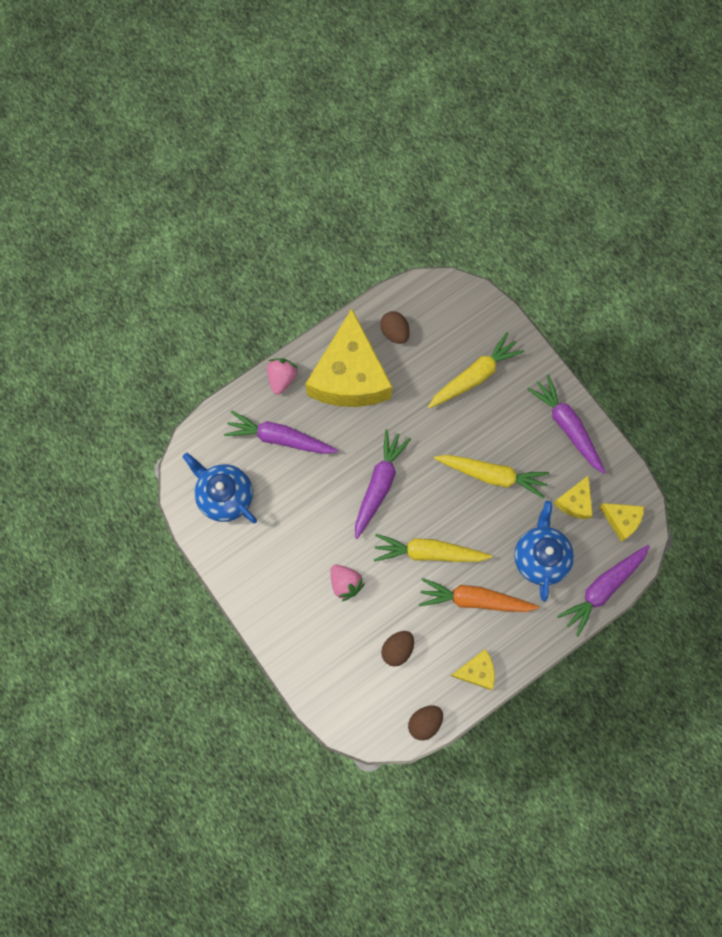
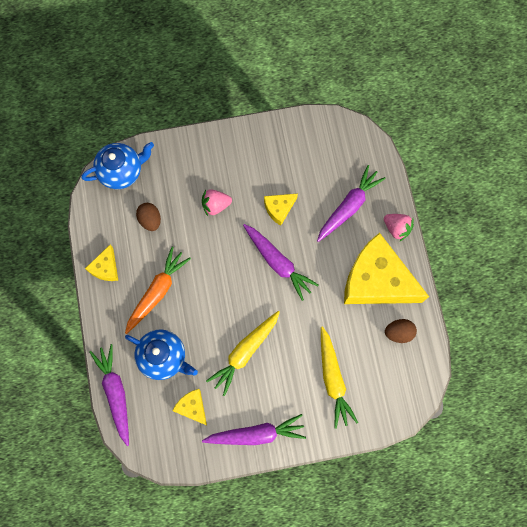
camera: 115 degrees right, 0 degrees up
blue teapot [182,453,257,523] -> blue teapot moved to [81,142,154,189]
yellow carrot [374,534,492,562] -> none
brown egg [408,706,443,741] -> none
yellow cheese [599,503,644,542] -> yellow cheese moved to [264,194,298,226]

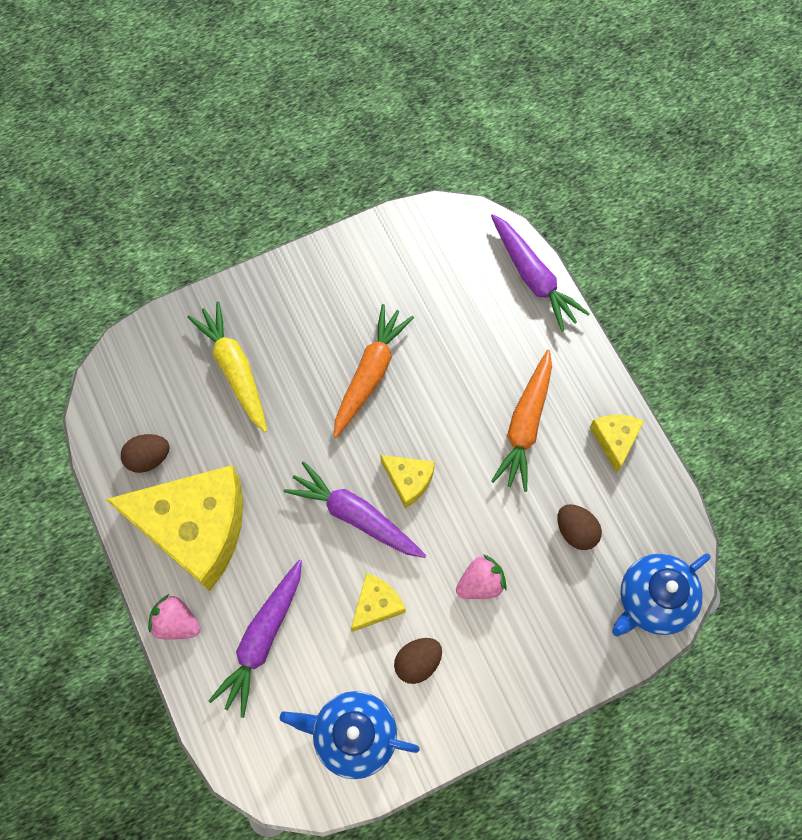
camera: 165 degrees right, 5 degrees down
blue teapot [125,330,198,380] -> blue teapot moved to [280,691,420,779]
yellow cheese [172,389,207,425] -> yellow cheese moved to [380,455,435,508]
purple carrot [202,414,306,445] -> none
yellow carrot [206,311,280,396] -> orange carrot [334,304,414,438]
none -> brown egg [394,638,442,684]

